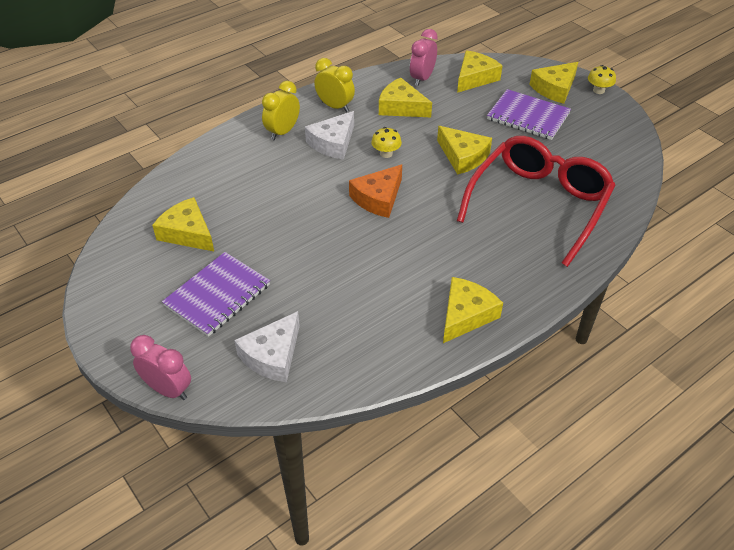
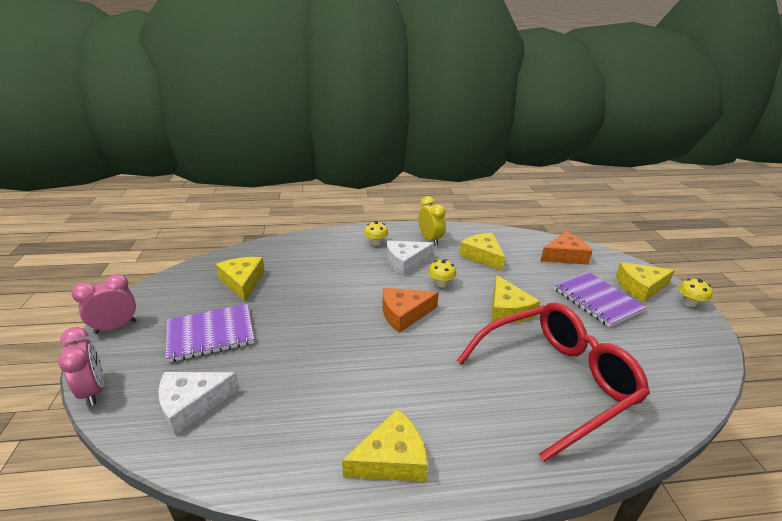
camera: 30 degrees right, 15 degrees down
yellow clock [262,81,300,140] -> yellow mushroom [364,221,388,246]
pink clock [410,29,438,86] -> pink clock moved to [72,274,137,334]
yellow cheese [457,50,503,93] -> orange cheese [541,232,592,265]

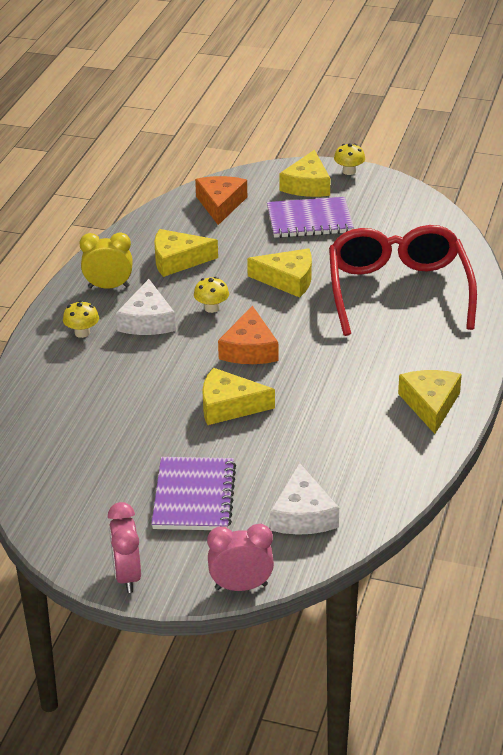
camera: 65 degrees left, 5 degrees up
yellow cheese [216,257,265,301] -> yellow cheese moved to [202,368,275,425]

